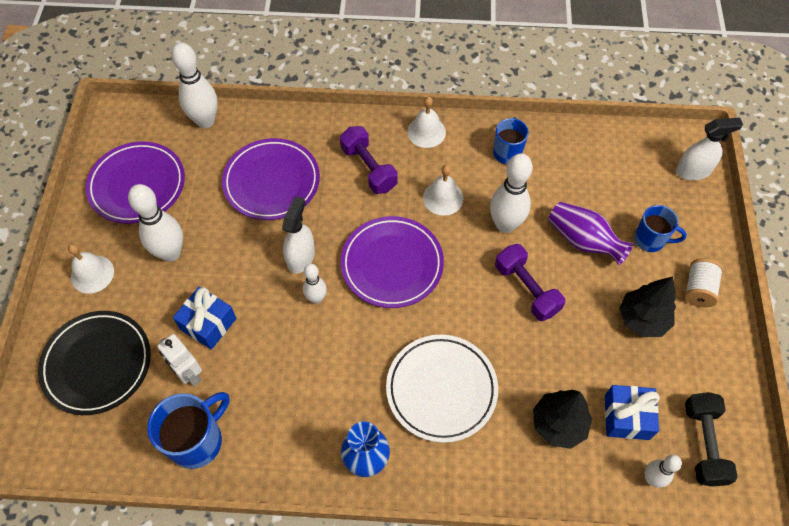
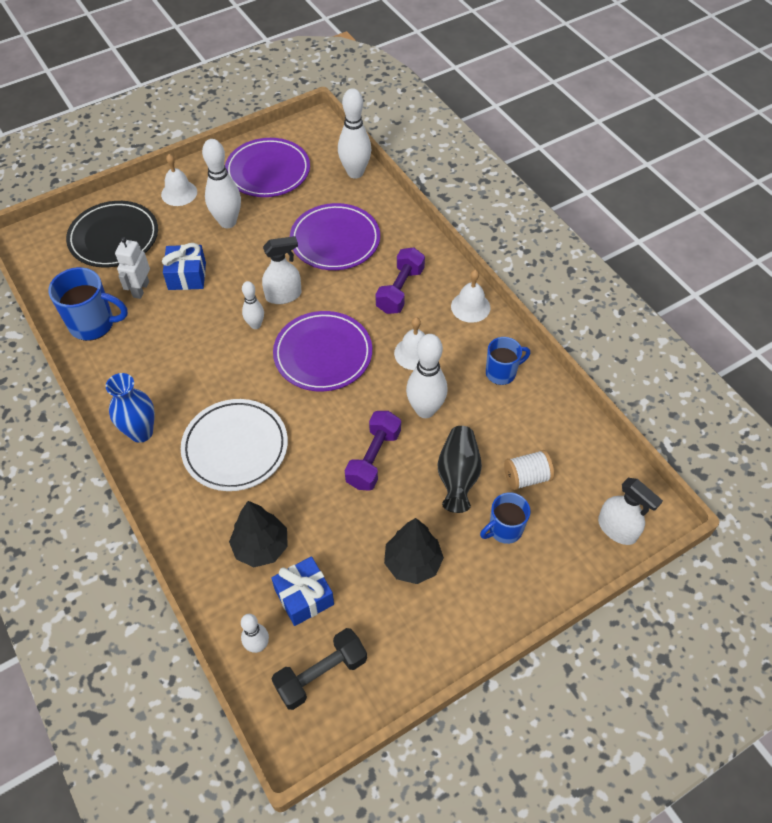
camera: 55 degrees right, 5 degrees down
purple vase [549,202,633,265] -> black vase [438,426,482,513]
blue mug [634,205,687,252] -> blue mug turned 75 degrees clockwise [480,492,531,544]
white spool [685,258,723,307] -> white spool moved to [504,450,554,490]

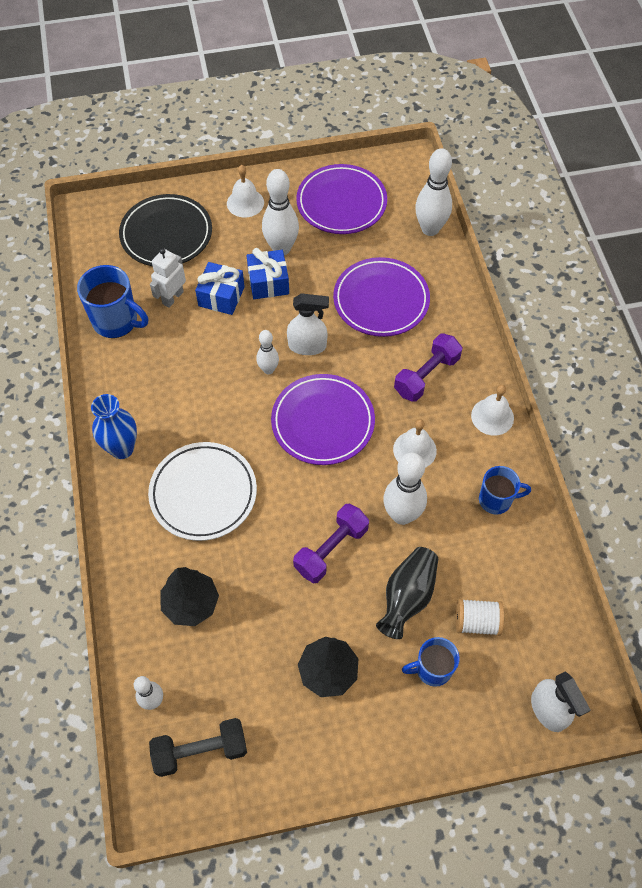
camera: 20 degrees right, 5 degrees up
blue gift [271,556,334,626] -> blue gift moved to [247,248,289,299]

